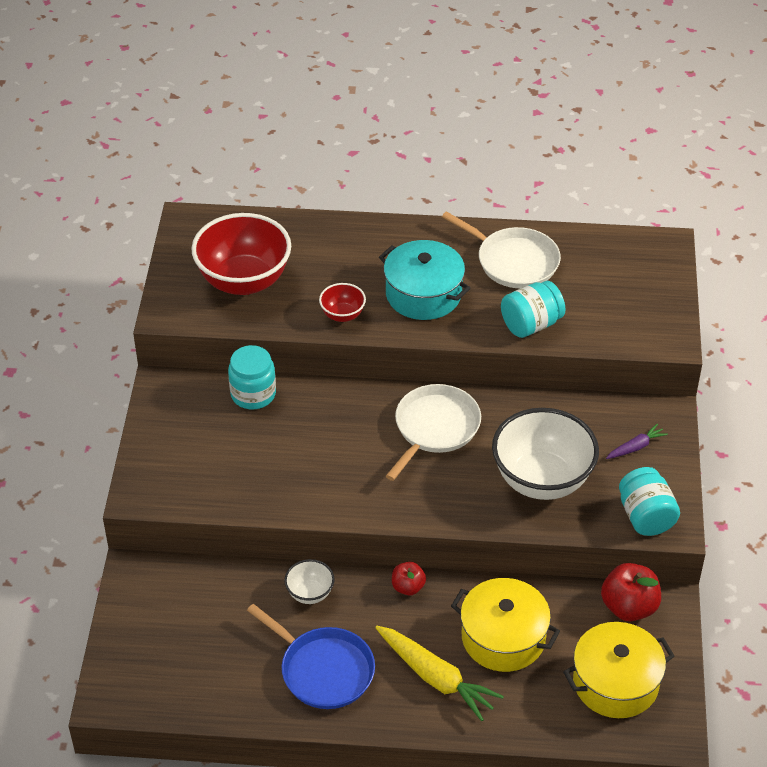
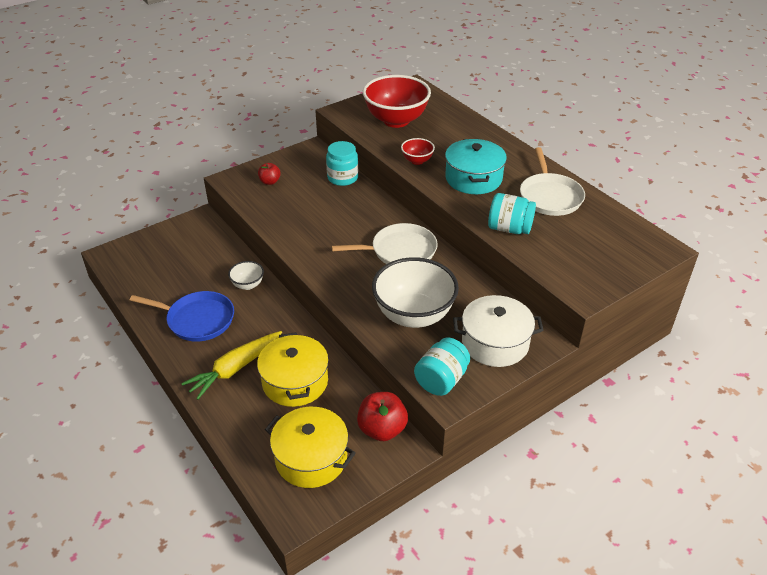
camera: 50 degrees right, 5 degrees down
blue pan [247,604,375,709] -> blue pan turned 75 degrees counterclockwise [130,291,234,342]
yellow carrot [375,626,504,721] -> yellow carrot turned 45 degrees clockwise [181,331,282,400]
red apple [392,562,426,595] -> red apple moved to [258,163,281,185]
purple carrot [606,424,668,459] -> white pot [453,295,544,367]

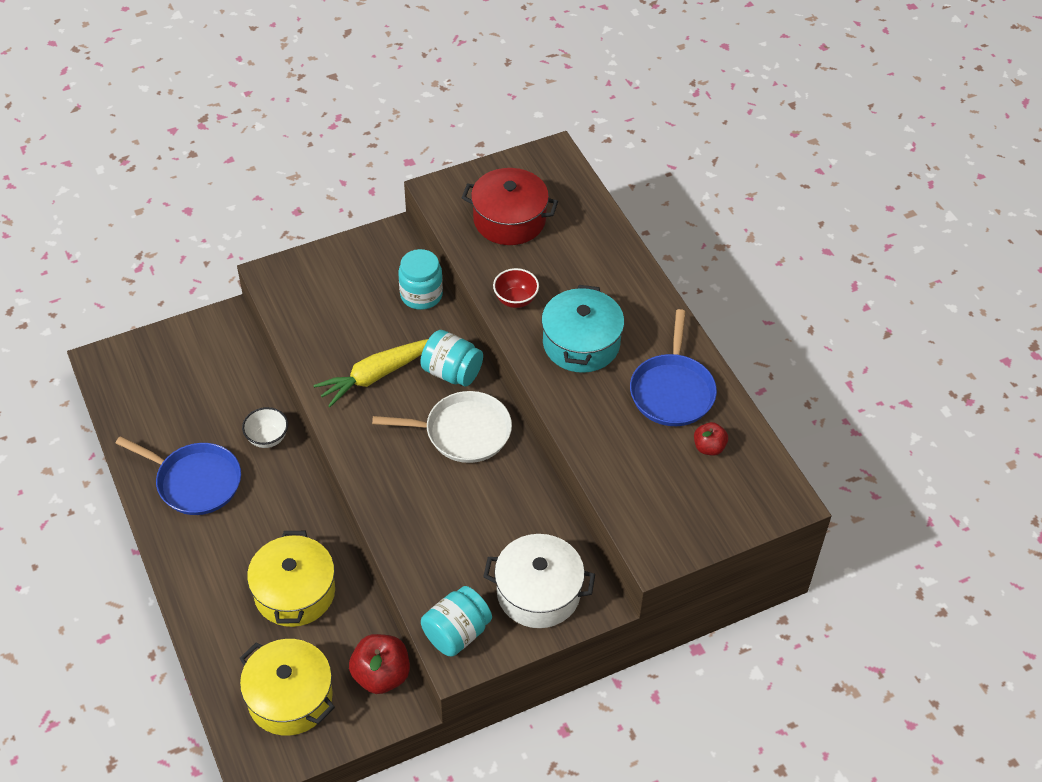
camera: 10 degrees right, 10 degrees up
yellow carrot [181,331,282,400] -> yellow carrot moved to [313,339,428,407]
red apple [258,163,281,185] -> red apple moved to [694,422,728,456]
red bowl [363,75,431,128] -> red pot [462,168,558,245]
white bowl [372,257,459,328] -> none
turquoise jar [488,193,536,234] -> turquoise jar moved to [420,330,483,386]
white pan [520,147,585,216] -> blue pan [630,309,717,426]

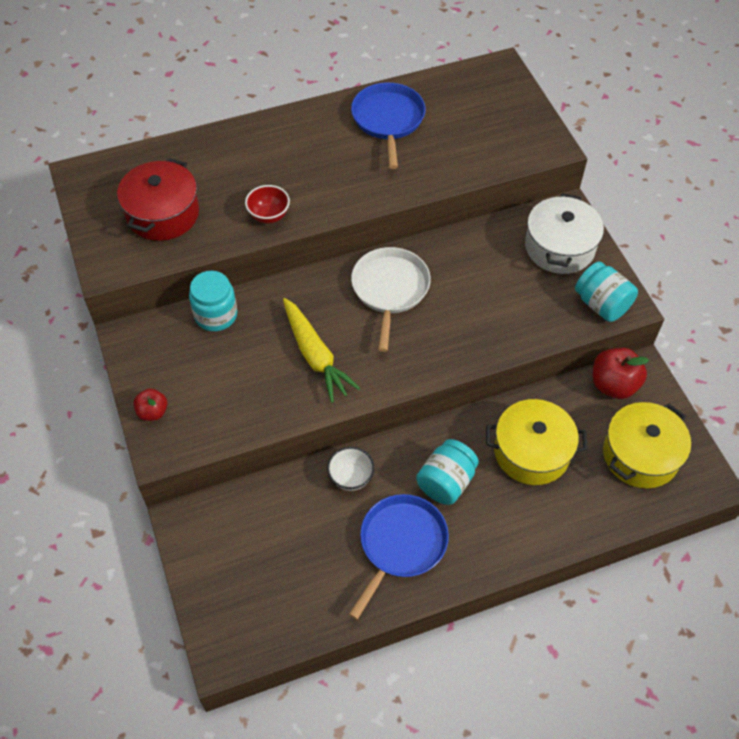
camera: 85 degrees left, 5 degrees up
turquoise jar [420,330,483,386] -> turquoise jar moved to [416,439,479,505]
turquoise pot [541,285,624,373] -> none
blue pan [630,309,717,426] -> blue pan turned 105 degrees counterclockwise [351,83,426,169]
red apple [694,422,728,456] -> red apple moved to [133,389,168,421]

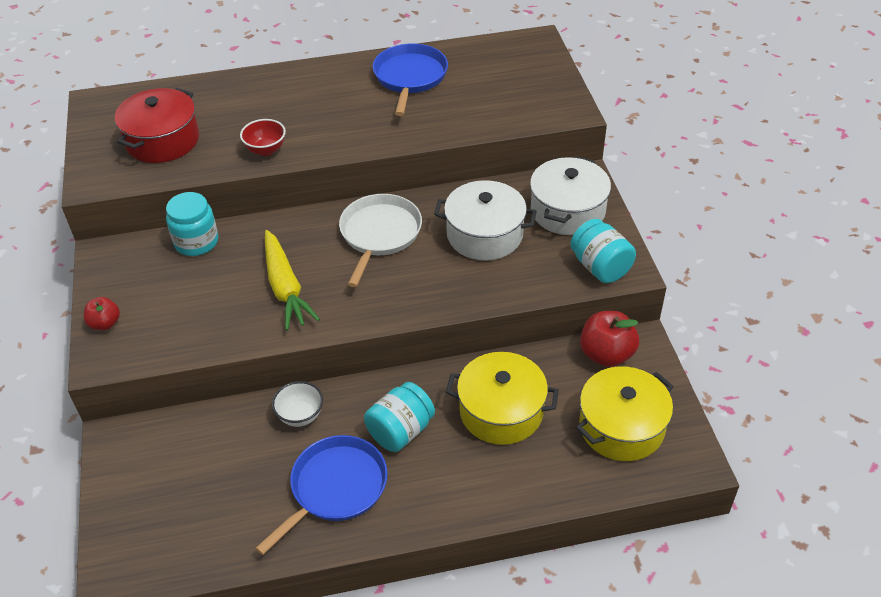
camera: 10 degrees right, 10 degrees down
none -> white pot [434,180,537,261]

